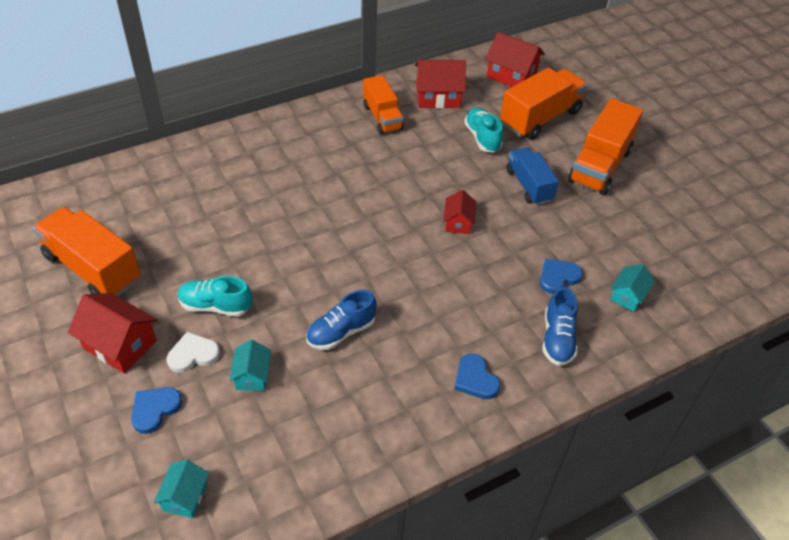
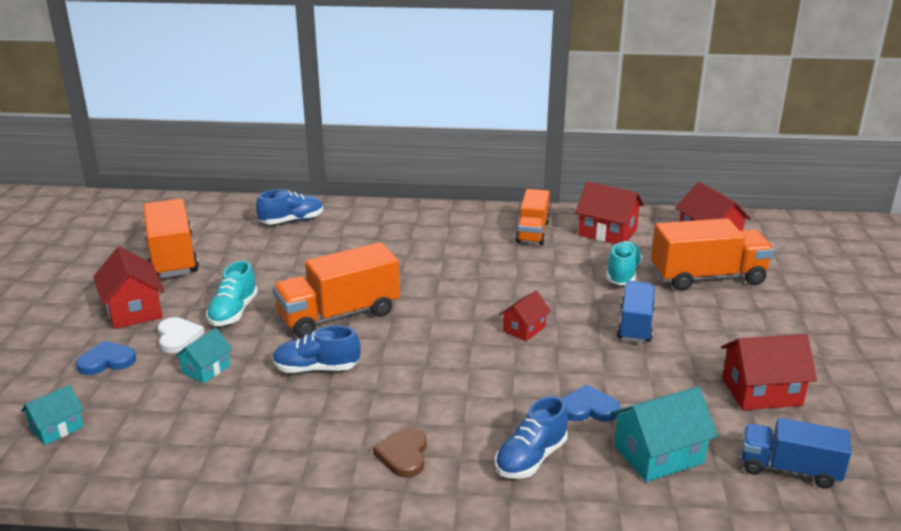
camera: 35 degrees right, 20 degrees down
white heart [167,332,220,373] -> white heart turned 60 degrees clockwise [158,317,204,353]
turquoise shoe [178,276,252,317] -> turquoise shoe turned 120 degrees counterclockwise [206,261,258,326]
blue heart [454,354,500,399] -> brown heart [373,428,427,478]
orange truck [568,98,643,195] -> orange truck moved to [273,242,400,338]
turquoise house [610,264,655,312] -> turquoise house [610,387,718,482], size x1.65
none -> blue shoe [256,189,323,225]
none -> red house [721,334,817,410]
none -> blue truck [742,418,851,489]

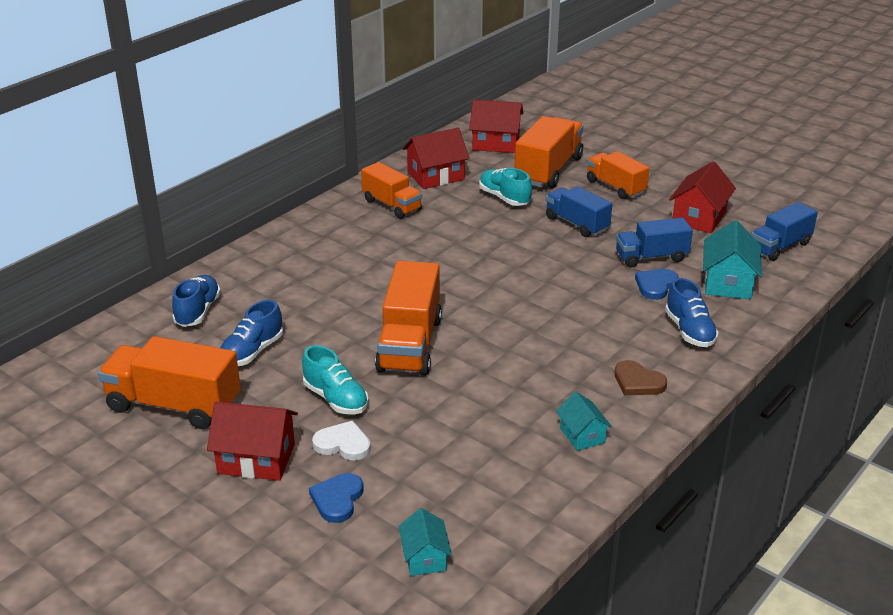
camera: 55 degrees left, 5 degrees up
turquoise house [175,328,232,384] -> turquoise house moved to [556,392,612,451]
blue shoe [272,325,361,373] -> blue shoe moved to [220,300,283,366]
red house [499,291,551,341] -> none
none -> orange truck [587,151,650,199]
none -> blue truck [616,217,693,268]

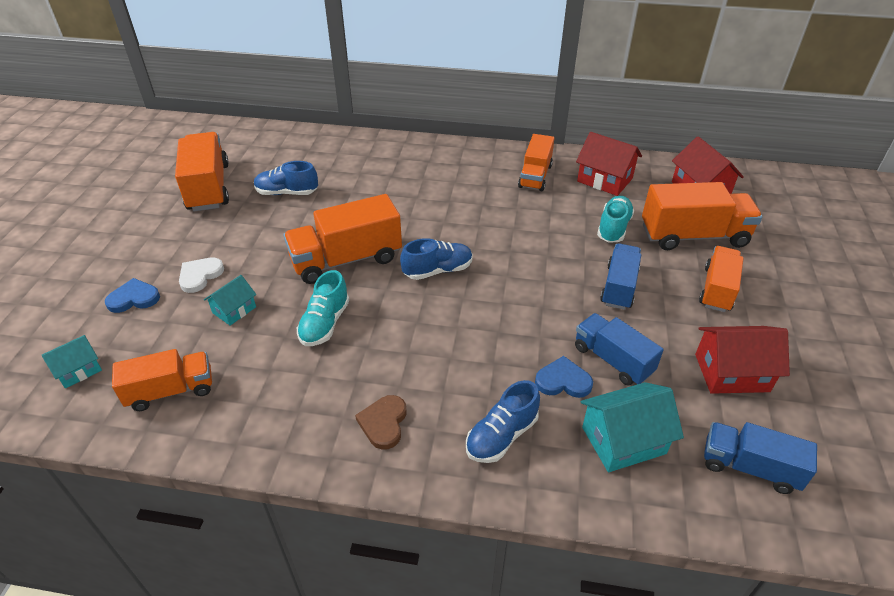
camera: 60 degrees right, 10 degrees up
blue shoe [172,275,221,327] -> blue shoe moved to [400,238,473,280]
red house [207,402,298,481] -> none
turquoise shoe [302,345,368,414] -> turquoise shoe moved to [297,270,349,346]
white heart [312,421,371,461] -> white heart turned 135 degrees counterclockwise [179,257,224,293]
turquoise house [556,392,612,451] -> turquoise house moved to [204,275,256,326]
none -> orange truck [112,349,212,411]

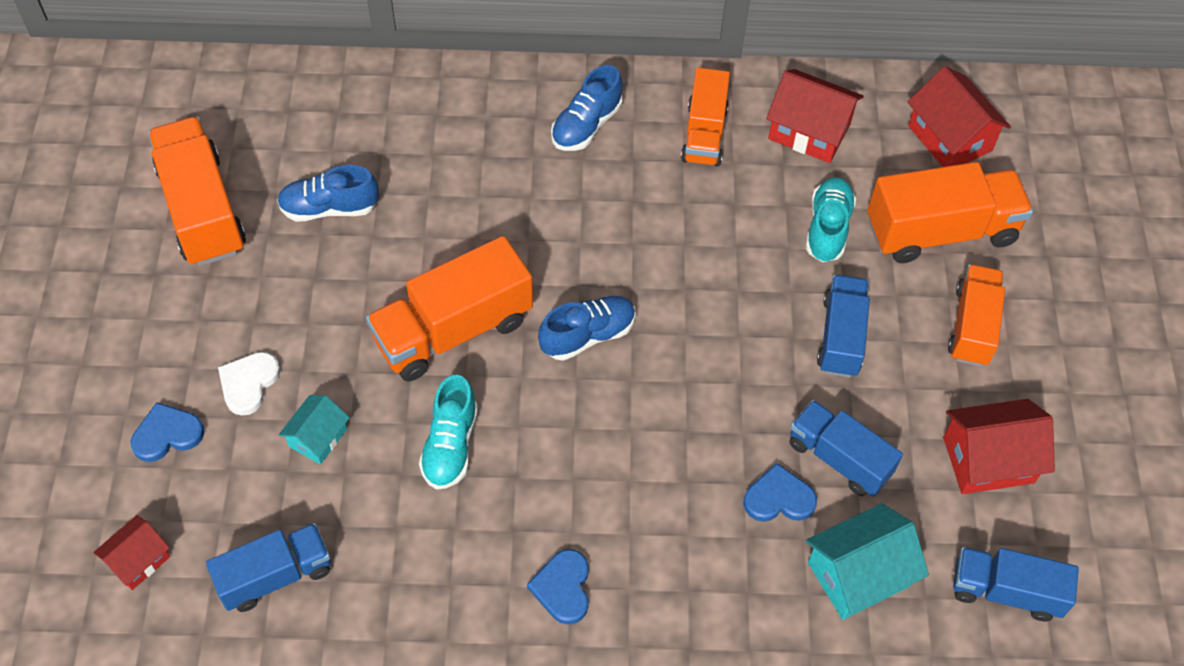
camera: 10 degrees left, 15 degrees up
turquoise house [41,335,102,388] -> red house [93,515,170,590]
orange truck [112,349,212,411] -> blue truck [206,523,331,612]
brown heart [355,395,407,450] -> blue heart [527,549,589,625]
blue shoe [466,380,540,463] -> blue shoe moved to [551,65,622,151]

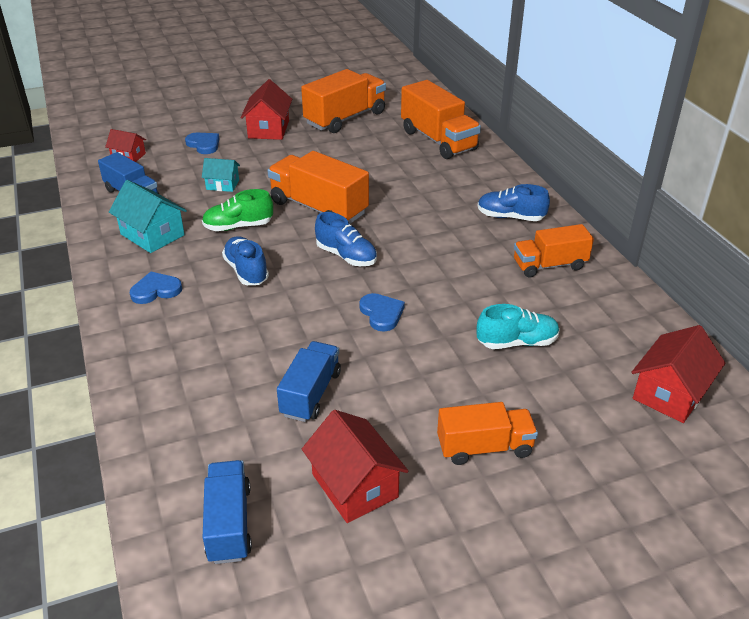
camera: 70 degrees right, 20 degrees down
white heart [218,352,280,416] -> none
blue shoe [277,165,379,222] -> blue shoe moved to [222,236,269,285]
turquoise shoe [419,375,478,490] -> green shoe [202,189,273,231]
blue heart [743,463,817,522] -> blue heart moved to [359,293,405,331]
red house [766,69,864,163] -> red house moved to [241,79,292,140]
turquoise house [806,503,929,620] -> turquoise house moved to [109,180,187,253]
blue truck [817,275,870,377] -> none
orange truck [867,162,1033,263] -> orange truck moved to [401,80,481,159]

